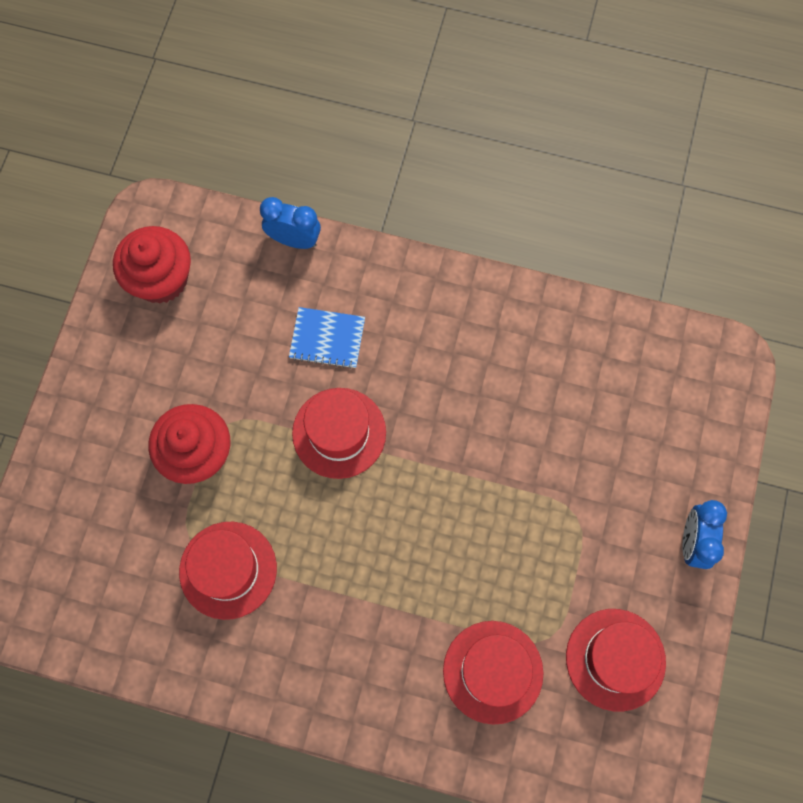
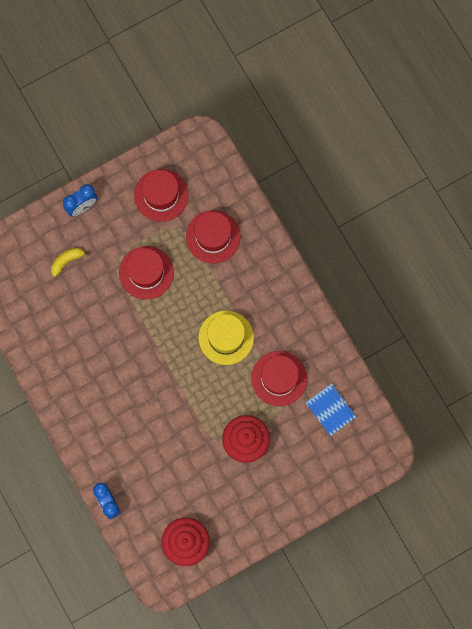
camera: 135 degrees left, 5 degrees up
blue notebook [289,307,365,369] -> blue notebook moved to [306,384,357,436]
red hat [292,388,386,479] -> red hat moved to [119,246,174,300]
none -> yellow banana [51,248,90,277]
none -> yellow hat [199,310,254,365]

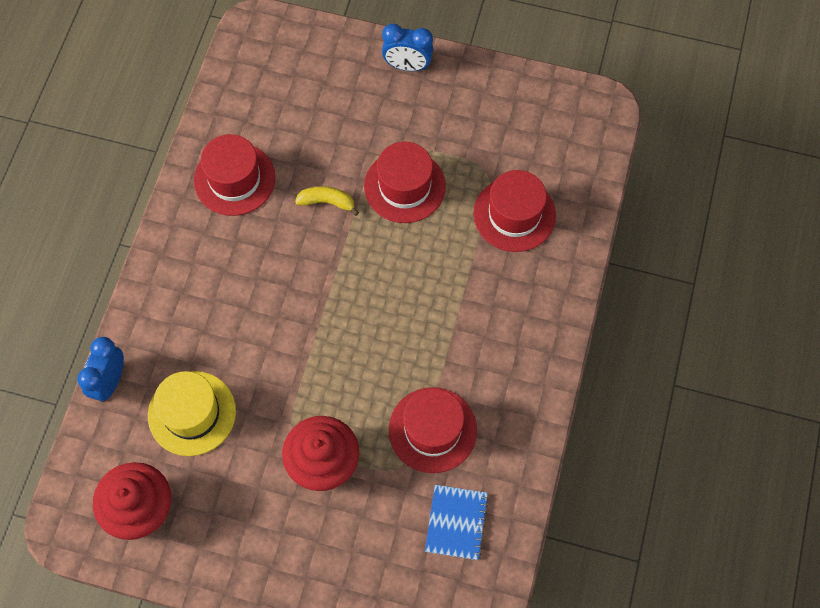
camera: 45 degrees right, 10 degrees down
yellow banana [51,248,90,277] -> yellow banana moved to [295,186,359,216]
red hat [134,169,189,222] -> red hat moved to [194,134,275,216]
yellow hat [199,310,254,365] -> yellow hat moved to [148,371,236,456]

